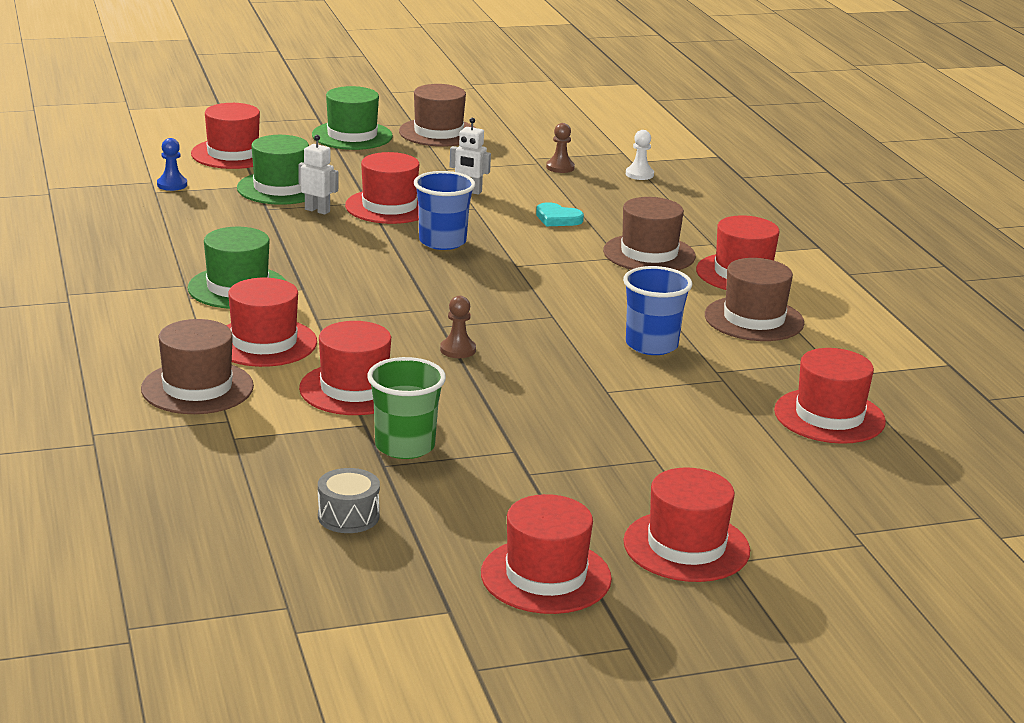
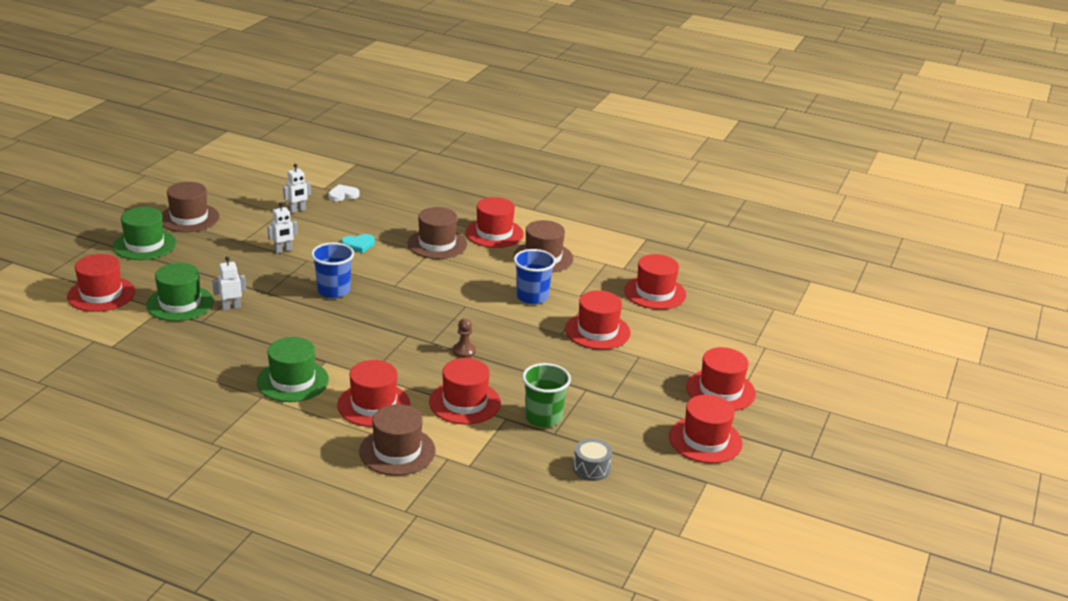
camera: 50 degrees left, 5 degrees up
blue pawn [157,138,187,191] -> none
red hat [345,152,419,224] -> red hat moved to [565,291,631,350]
brown pawn [546,123,575,173] -> white robot [283,164,311,213]
white pawn [626,130,654,180] -> white heart [328,184,360,201]

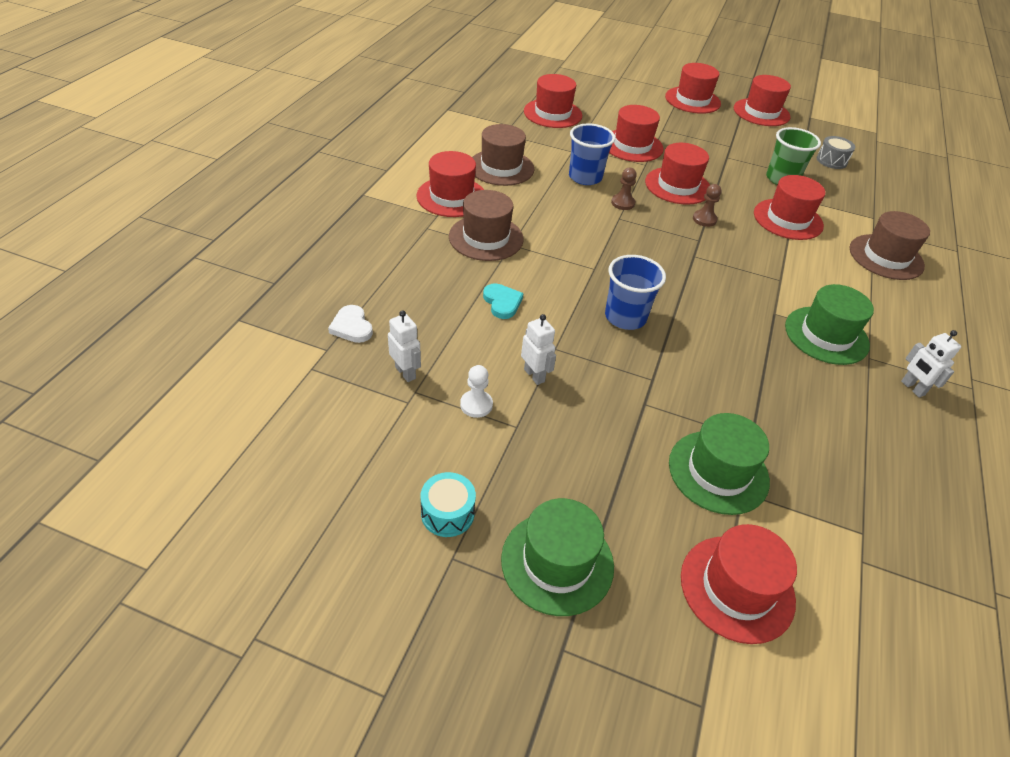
camera: 95 degrees left, 15 degrees up
brown hat [162,182,219,232] -> turquoise drum [420,472,476,537]
white robot [212,256,246,310] -> white robot moved to [901,330,961,397]
red hat [337,360,410,427] -> red hat moved to [645,143,710,205]
none -> white pawn [460,365,493,418]
none -> brown pawn [611,168,637,210]

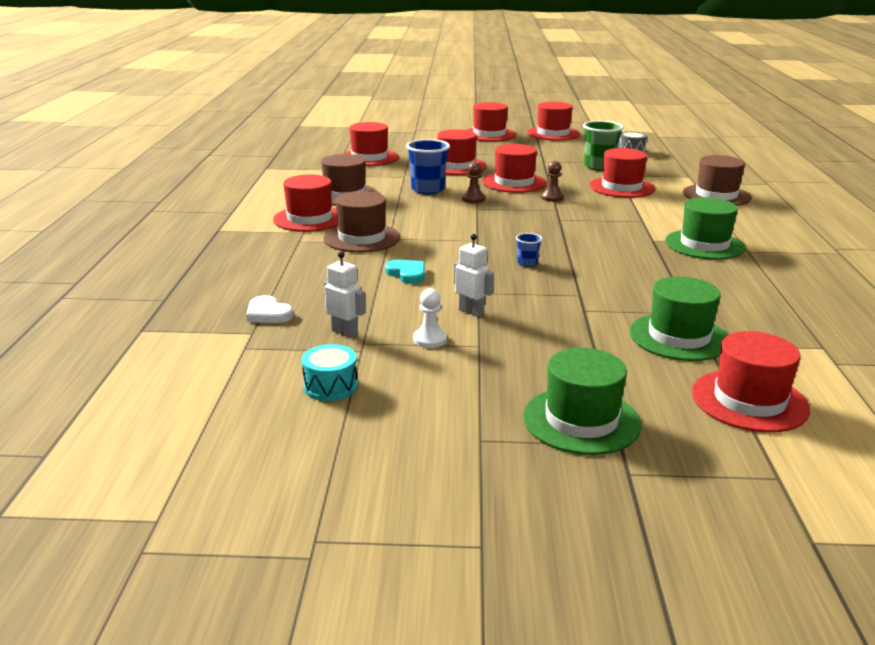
camera: 15 degrees left, 20 degrees down
turquoise drum [420,472,476,537] -> turquoise drum moved to [301,344,358,401]
blue cup [605,255,666,330] -> blue cup [516,233,542,267], size x0.49
white robot [901,330,961,397] -> none

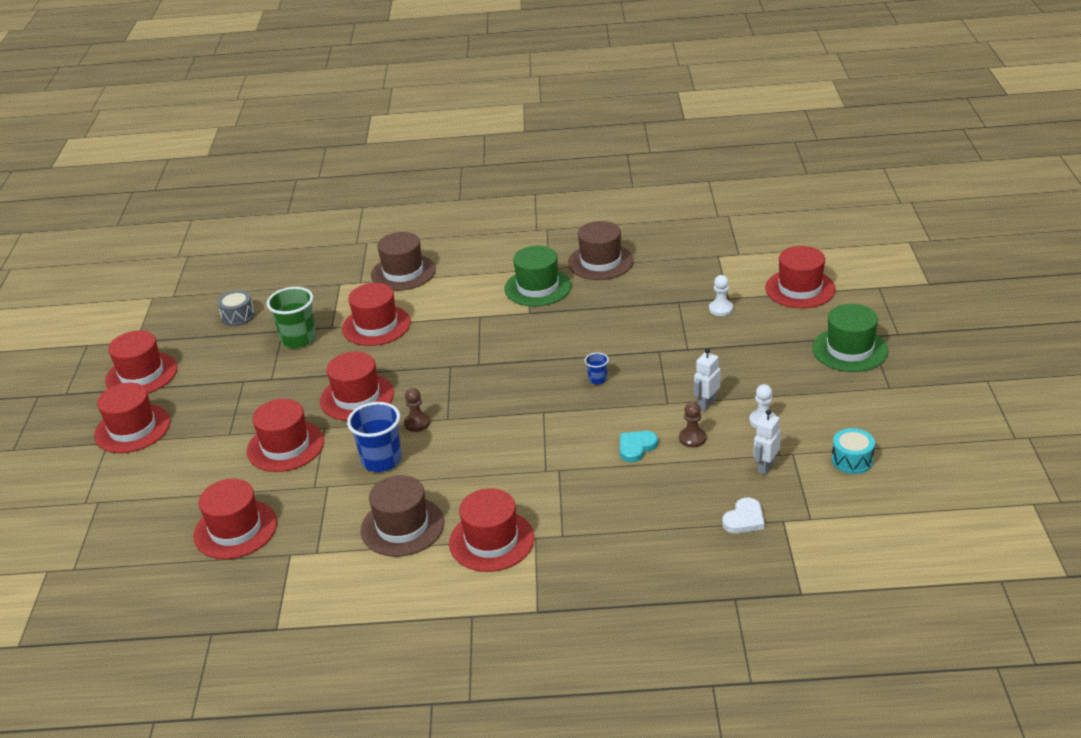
camera: 90 degrees left, 10 degrees up
brown hat [323,191,400,252] -> brown hat moved to [568,221,634,280]
brown pawn [541,161,564,202] -> brown pawn moved to [679,402,706,447]
green hat [629,276,728,361] -> white pawn [709,275,733,316]

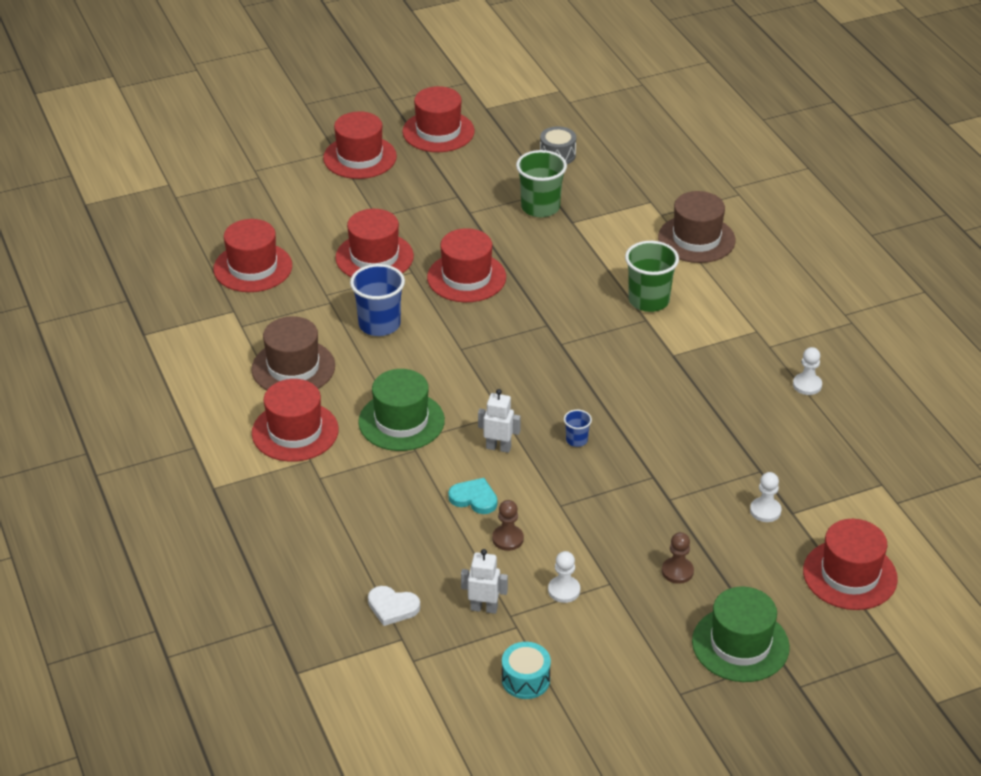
camera: 65 degrees right, 5 degrees up
red hat [342,283,411,346] -> none
brown pawn [404,388,430,432] -> brown pawn moved to [662,532,694,584]
green hat [504,245,571,306] -> green hat moved to [358,369,445,451]
brown hat [568,221,634,280] -> white pawn [793,347,822,395]
white robot [694,348,720,411] -> white robot moved to [478,389,521,453]
none -> green cup [625,241,679,312]

